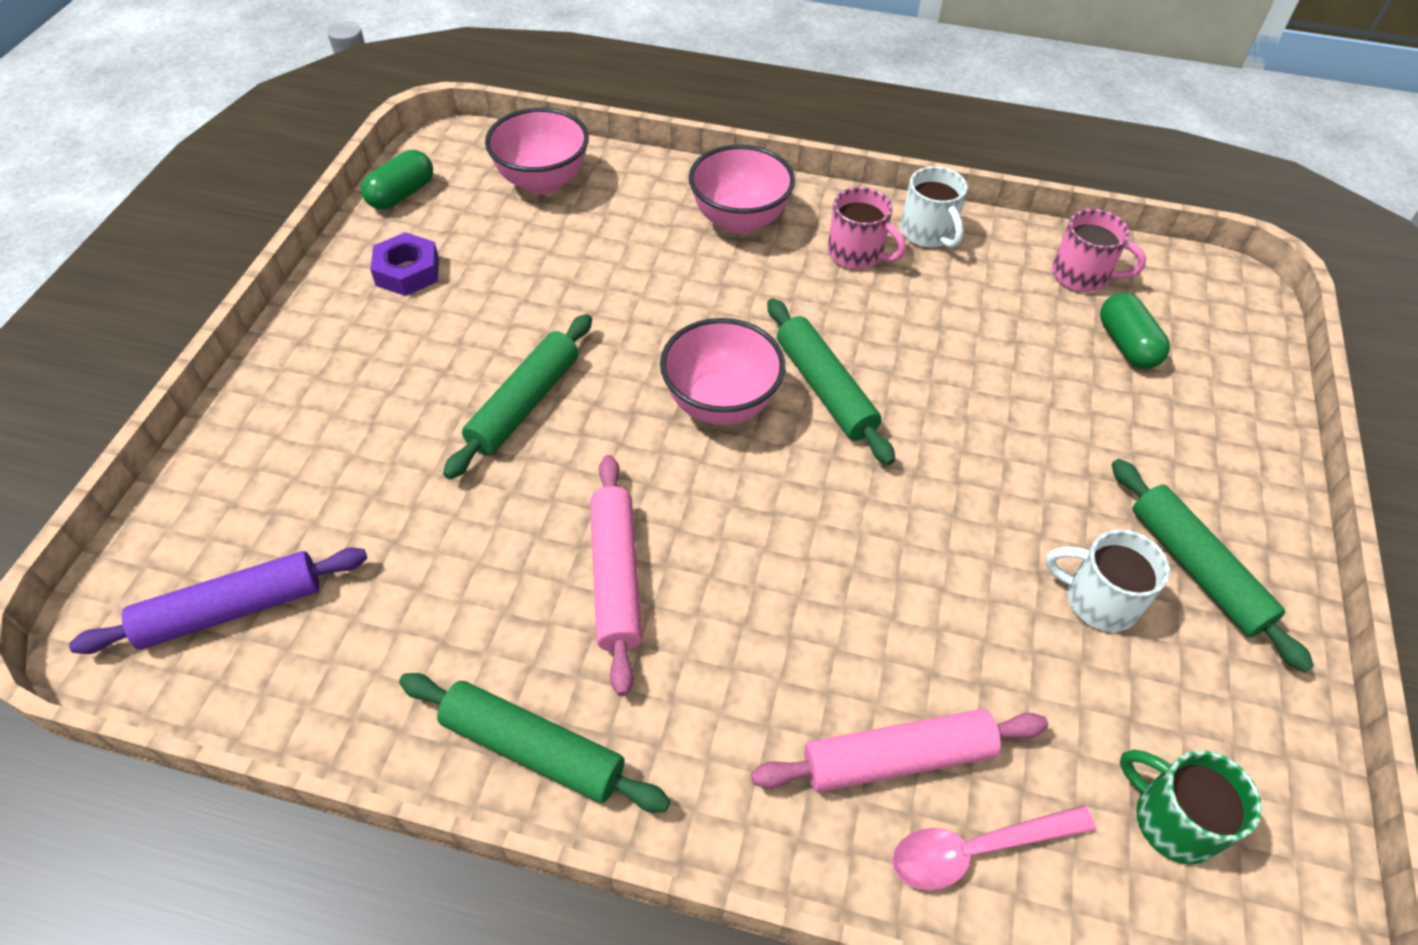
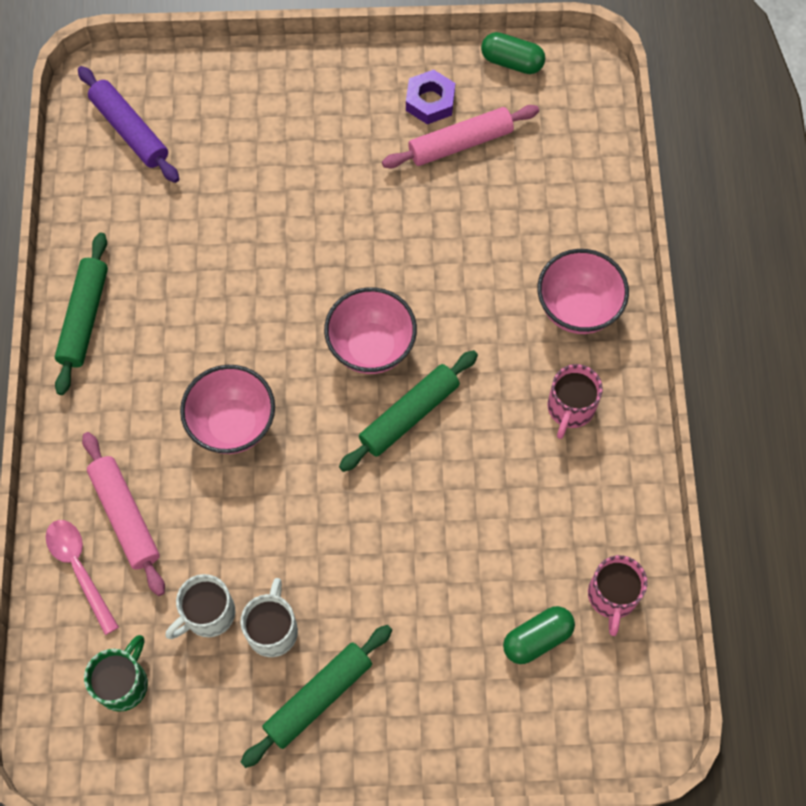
camera: 75 degrees right, 15 degrees up
green rolling pin [443,314,592,479] -> none
pink bowl [485,108,589,194] -> pink bowl moved to [180,365,275,454]
pink rolling pin [590,455,642,696] -> pink rolling pin moved to [382,105,539,169]
white mug [900,166,967,248] -> white mug moved to [166,574,235,639]

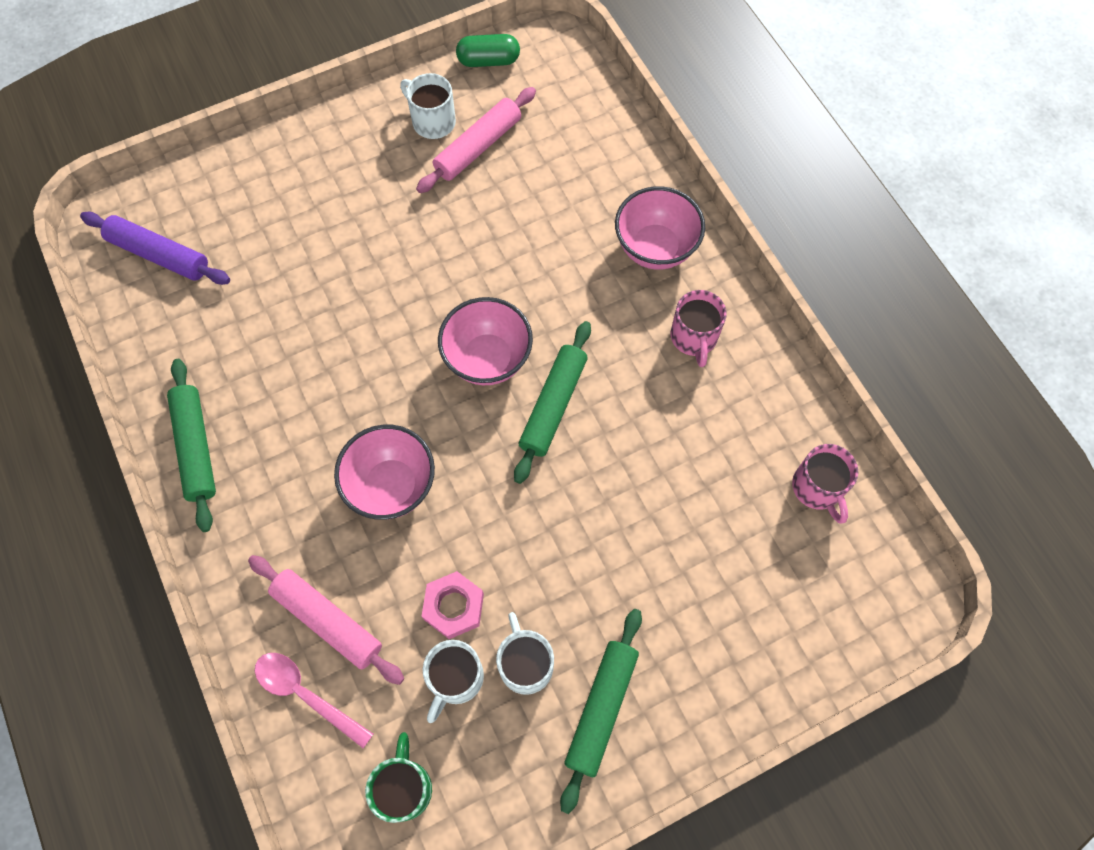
camera: 25 degrees left, 0 degrees up
purple nut [406,70,455,124] -> white mug [400,73,456,139]
green capsule [503,606,575,664] -> none
none -> pink nut [422,571,484,639]

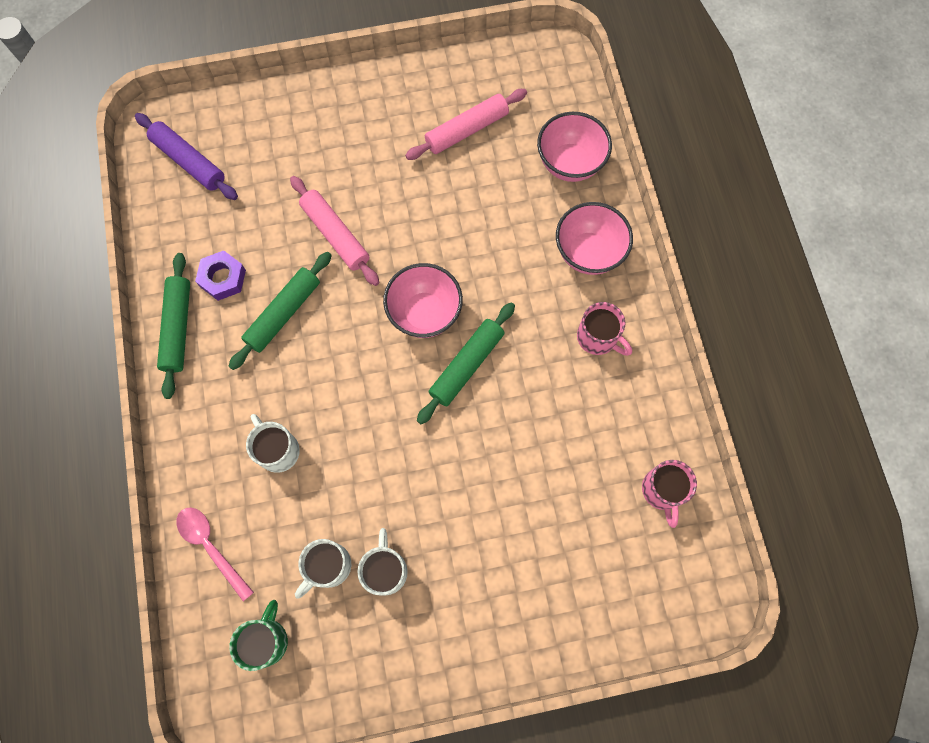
camera: 15 degrees right, 5 degrees up
pink rolling pin [248,555,404,685] -> pink rolling pin moved to [290,176,379,286]
pink bowl [334,425,435,520] -> pink bowl moved to [537,112,612,182]
white mug [400,73,456,139] -> white mug moved to [246,414,300,473]
pink nut [422,571,484,639] -> none
green capsule [456,34,520,67] -> none
green rolling pin [560,609,642,814] -> green rolling pin moved to [228,252,332,370]
pink mug [671,290,727,367] -> pink mug turned 60 degrees counterclockwise [577,302,632,356]
none -> purple nut [195,250,246,301]

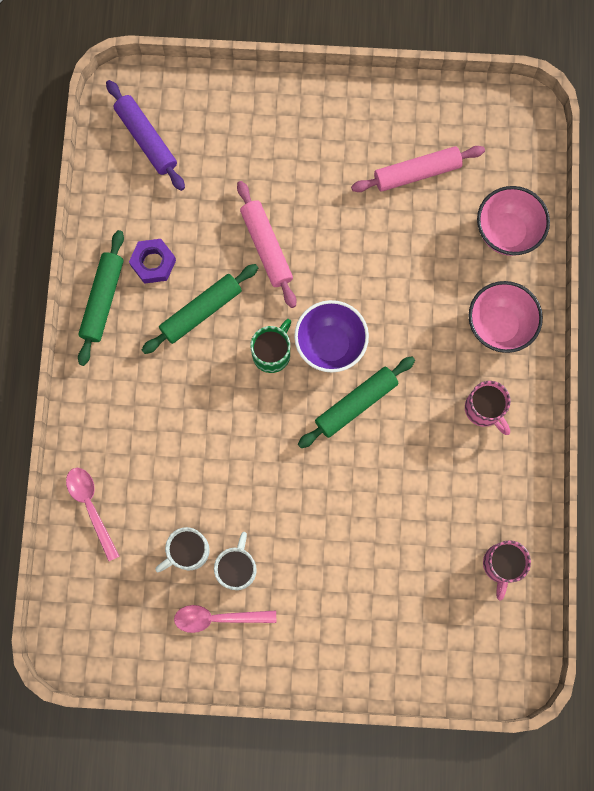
camera: 15 degrees right, 5 degrees up
green mug [229,600,288,671] -> green mug moved to [250,319,291,373]
white mug [246,414,300,473] -> none
pink bowl [383,263,463,338] -> purple bowl [294,300,369,373]
none -> pink spoon [174,605,276,633]

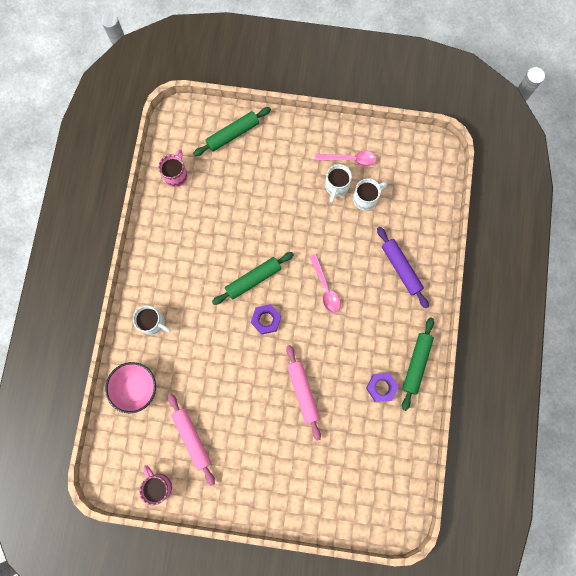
camera: 175 degrees left, 0 degrees up
pink spoon [66,468,120,561] -> pink spoon moved to [309,254,341,313]
purple rolling pin [106,80,185,191] -> purple rolling pin moved to [377,227,429,309]
green rolling pin [142,264,258,354] -> green rolling pin moved to [193,107,271,156]
green mug [250,319,291,373] -> none
purple bowl [294,300,369,373] -> purple nut [251,304,281,335]
pink rolling pin [351,146,485,192] -> pink rolling pin turned 75 degrees clockwise [168,394,215,486]
pink mug [465,381,511,435] -> pink mug moved to [139,465,172,505]
pink bowl [469,281,543,353] -> white mug [133,306,171,335]

